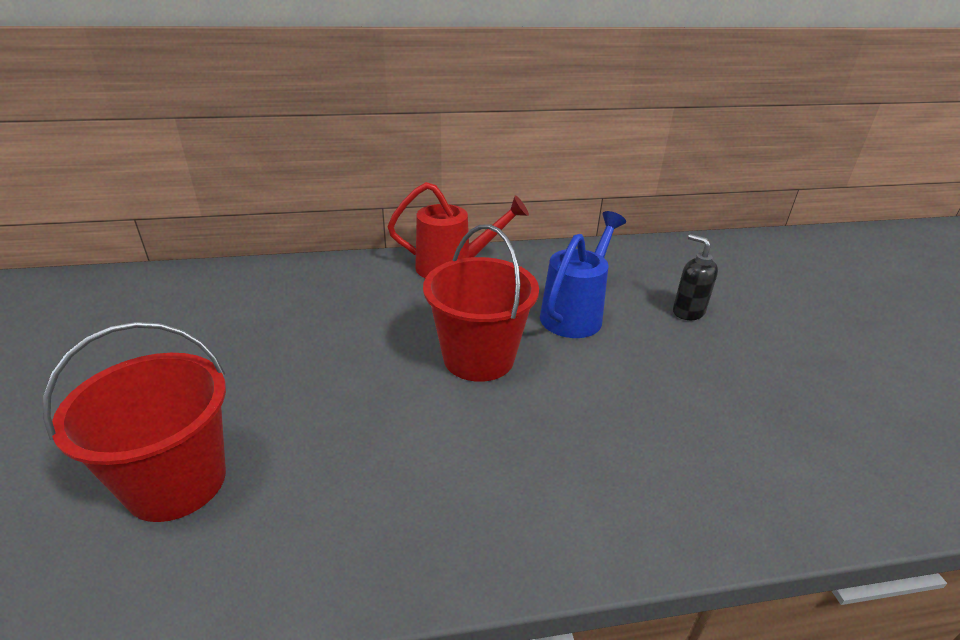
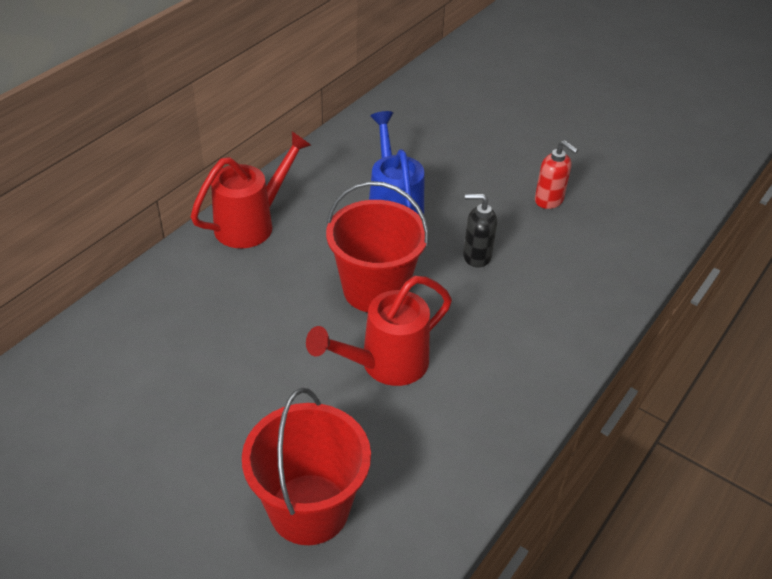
camera: 45 degrees left, 10 degrees up
black soap dispenser [673,234,718,320] -> black soap dispenser moved to [463,194,497,268]
none -> red watering can [306,276,452,386]
none -> red soap dispenser [535,140,578,209]

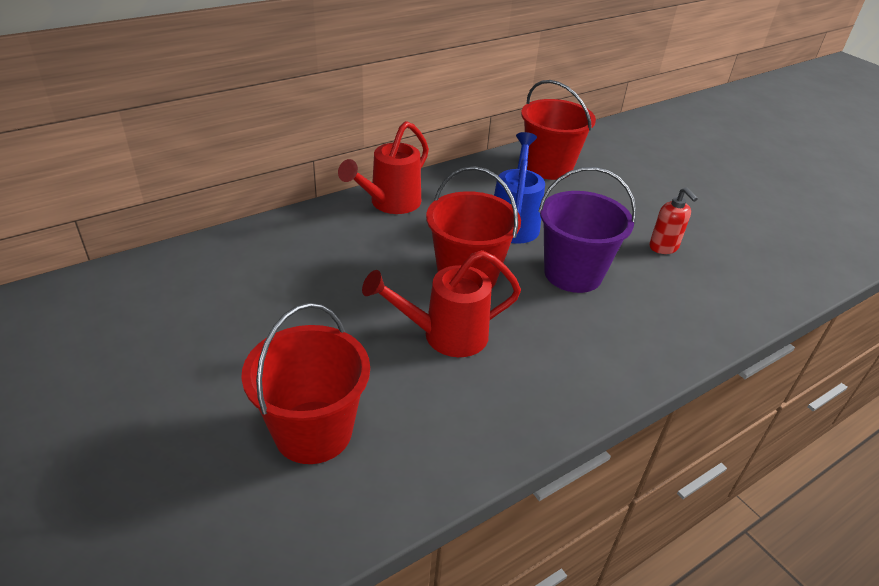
camera: 20 degrees right, 5 degrees down
red watering can [191,131,311,248] -> red watering can turned 150 degrees clockwise [338,121,429,214]
black soap dispenser [463,194,497,268] -> purple bucket [538,167,636,293]
none -> red bucket [521,80,596,180]

